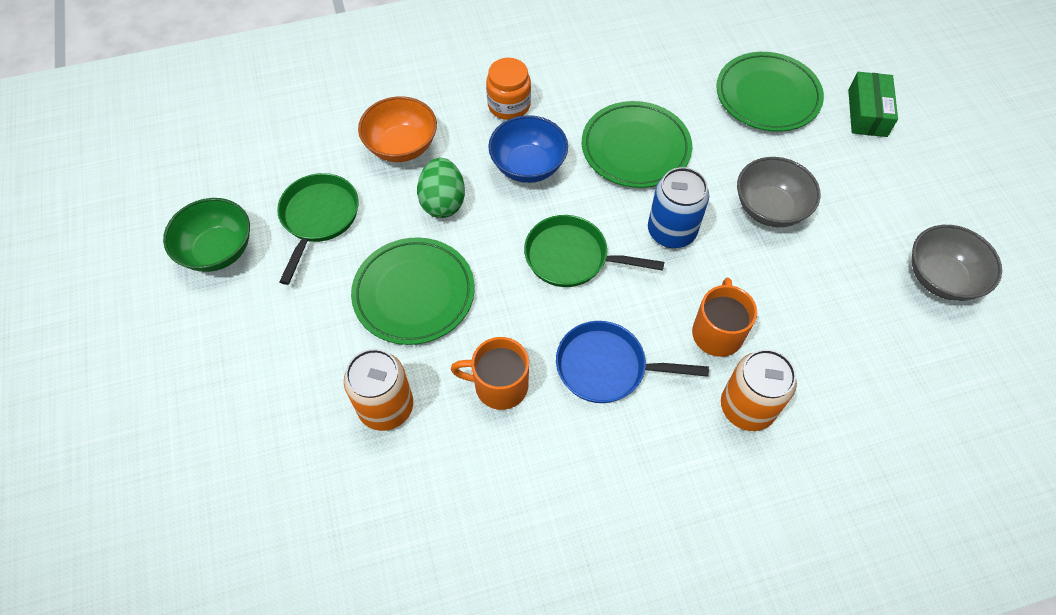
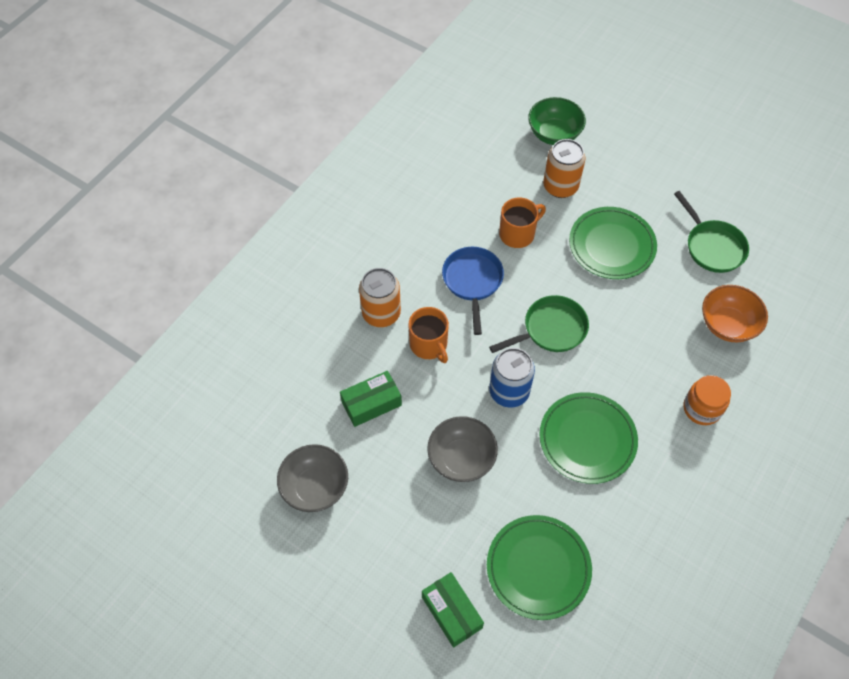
camera: 140 degrees right, 0 degrees up
green bowl [163,198,250,272] -> green bowl moved to [528,97,586,145]
green egg [417,158,465,218] -> none
blue bowl [488,115,568,183] -> none
blue pan [556,321,709,403] -> blue pan turned 60 degrees counterclockwise [442,247,504,335]
none -> green box [340,371,402,427]

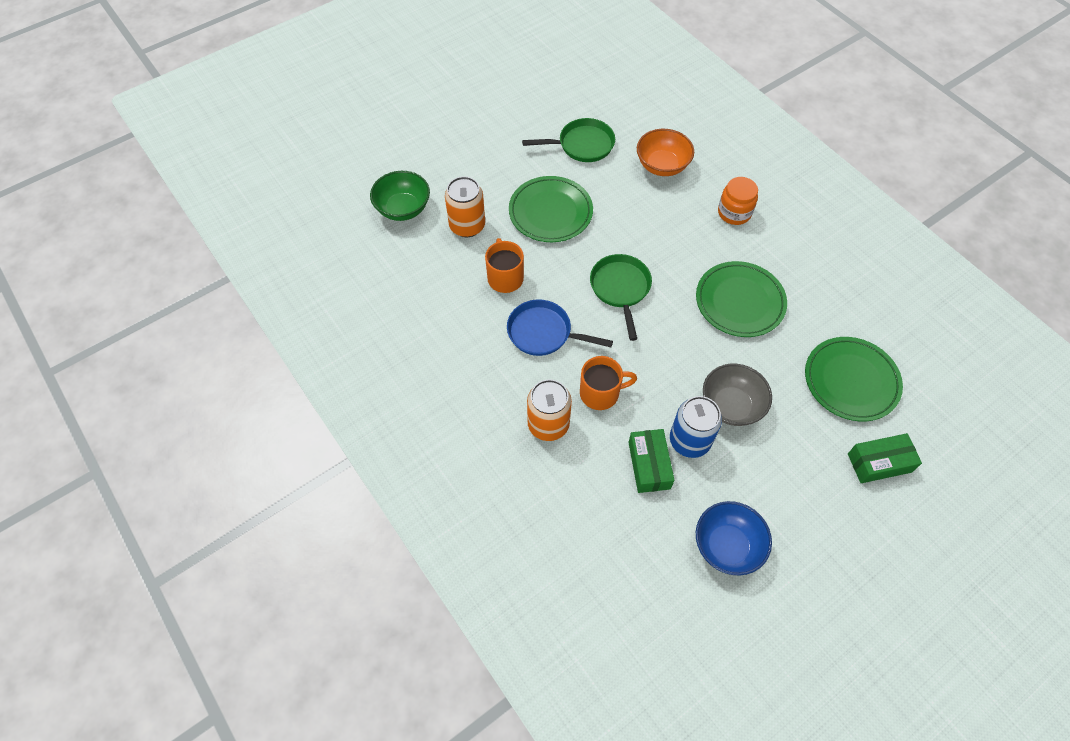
camera: 70 degrees left, 0 degrees up
grey bowl [277,444,348,512] -> blue bowl [696,501,772,576]
blue can [489,348,535,408] -> blue can moved to [670,396,722,458]

